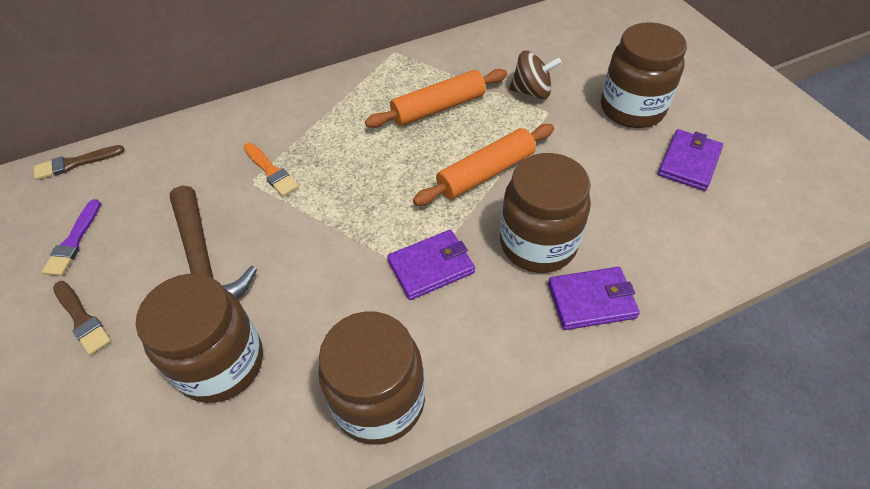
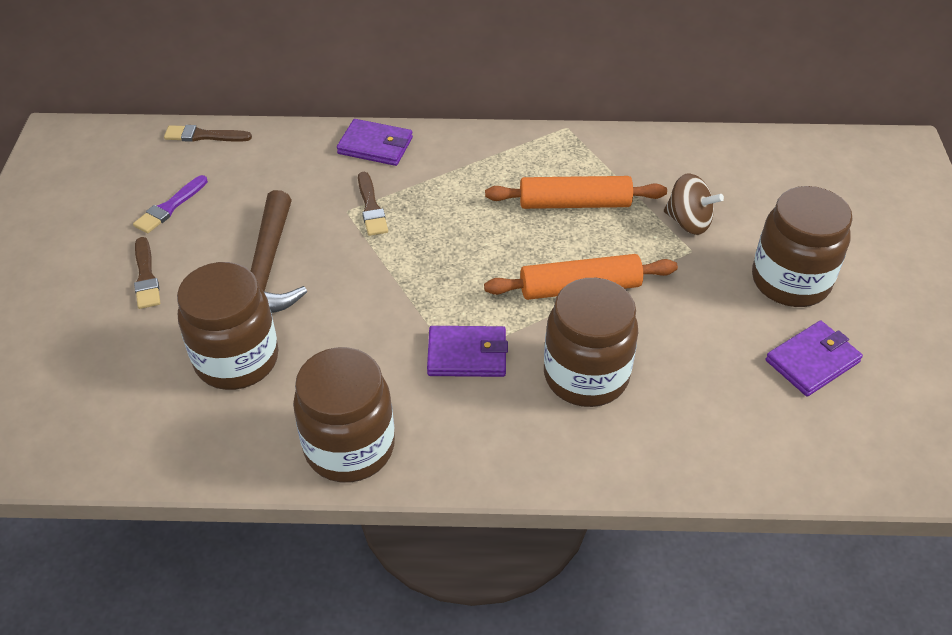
camera: 25 degrees right, 5 degrees down
orange brush [244,143,299,197] -> brown brush [358,172,388,236]
purple wallet [548,267,640,330] -> purple wallet moved to [337,119,413,166]

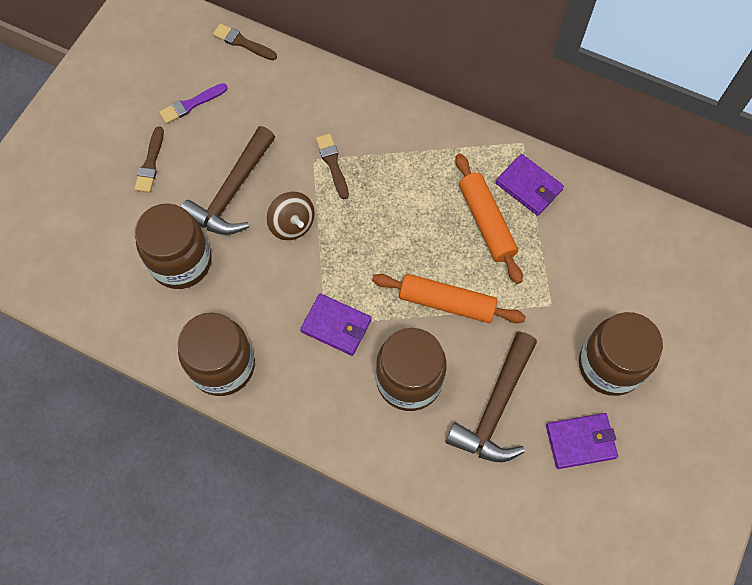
camera: 25 degrees right, 20 degrees up
purple wallet [337,119,413,166] -> purple wallet moved to [496,154,564,216]
brown brush [358,172,388,236] -> brown brush turned 150 degrees clockwise [316,133,349,199]
orange rolling pin [485,176,667,209] -> orange rolling pin turned 45 degrees clockwise [456,154,523,284]
brown spinning top [664,173,724,235] -> brown spinning top moved to [267,192,315,240]
none -> brown hammer [445,332,537,462]

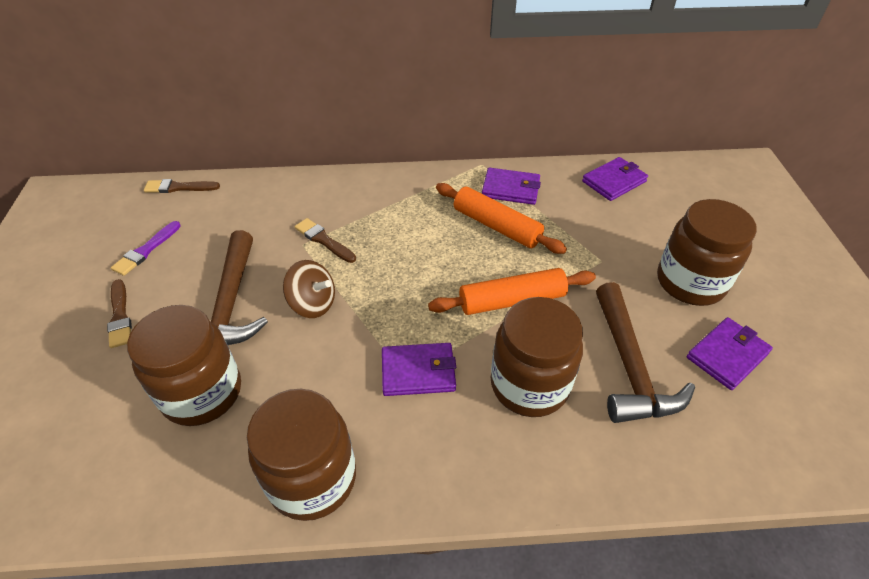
camera: 30 degrees left, 20 degrees down
none -> purple wallet [582,157,648,201]

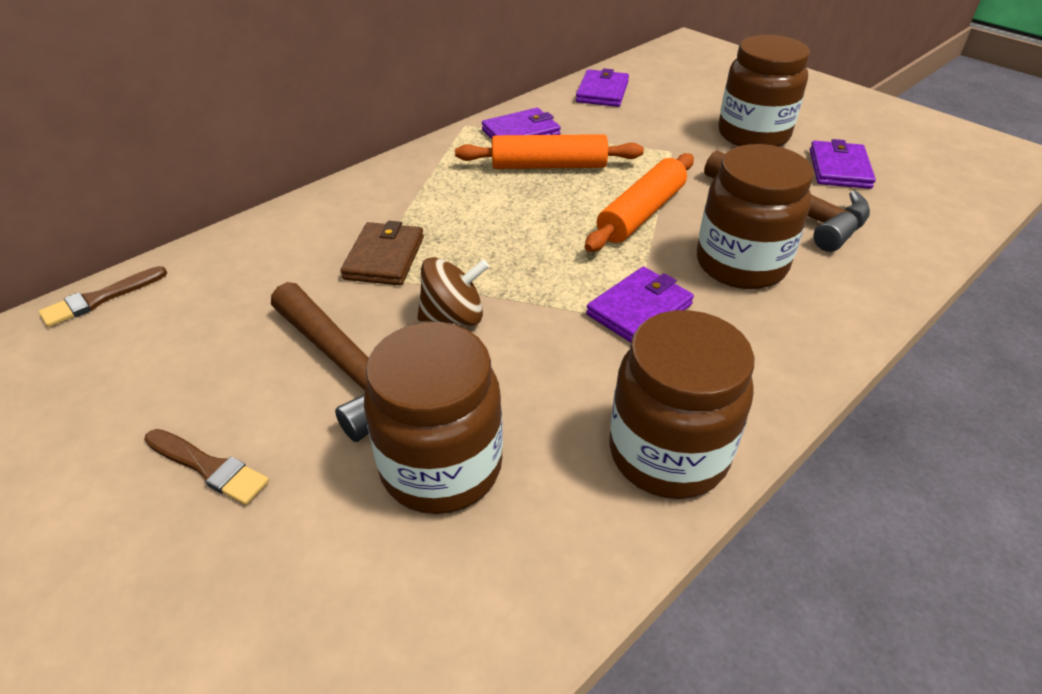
camera: 40 degrees left, 5 degrees down
purple brush [111,221,181,276] -> none
brown brush [295,218,356,263] -> brown wallet [340,221,424,285]

